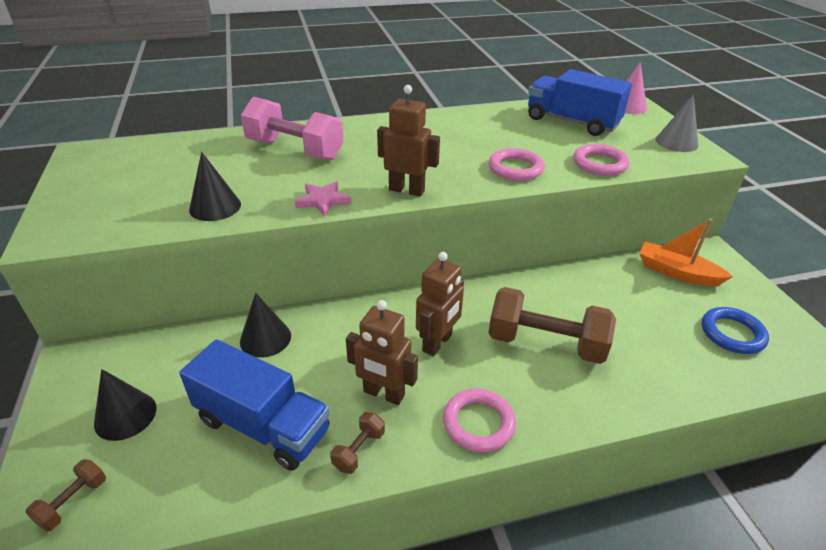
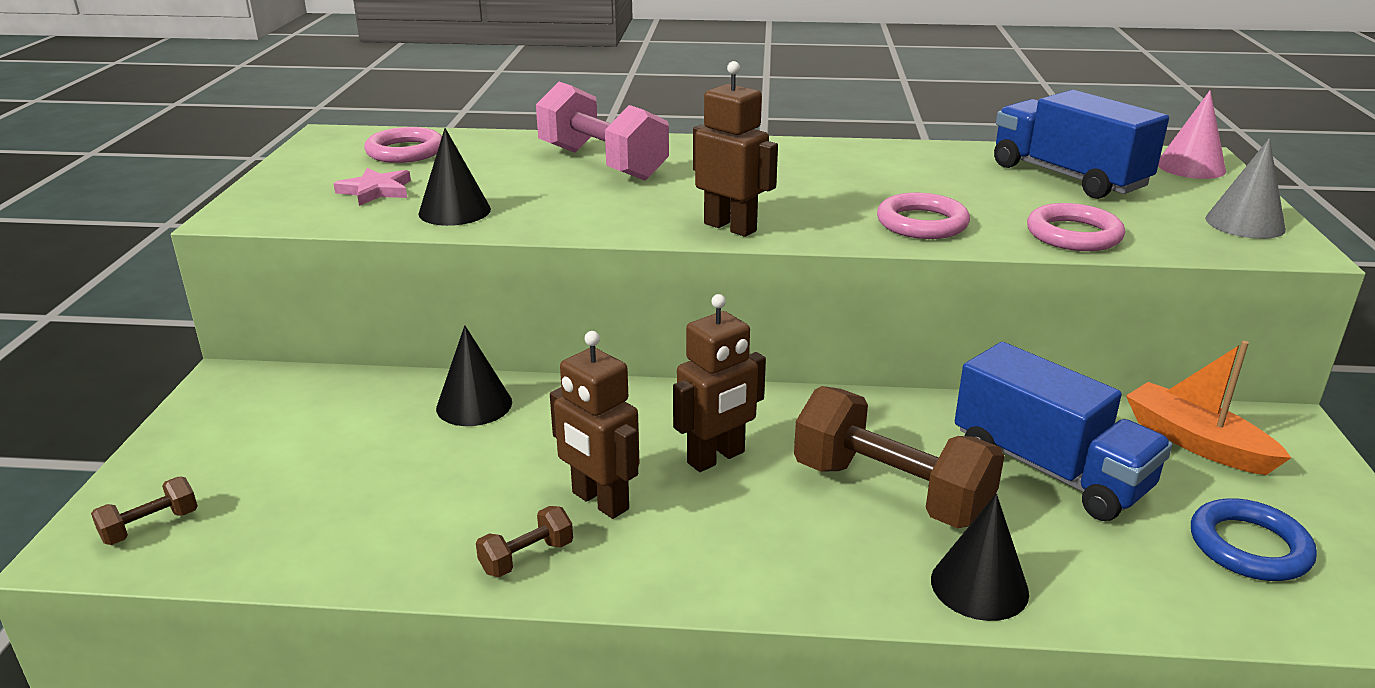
camera: 20 degrees right, 10 degrees down
black cone [94,369,157,441] -> black cone moved to [931,494,1029,621]
blue truck [179,339,330,471] -> blue truck moved to [955,342,1172,521]
pink star [295,181,351,217] -> pink star moved to [333,168,411,206]
pink ring [443,389,516,453] -> pink ring moved to [364,127,442,163]

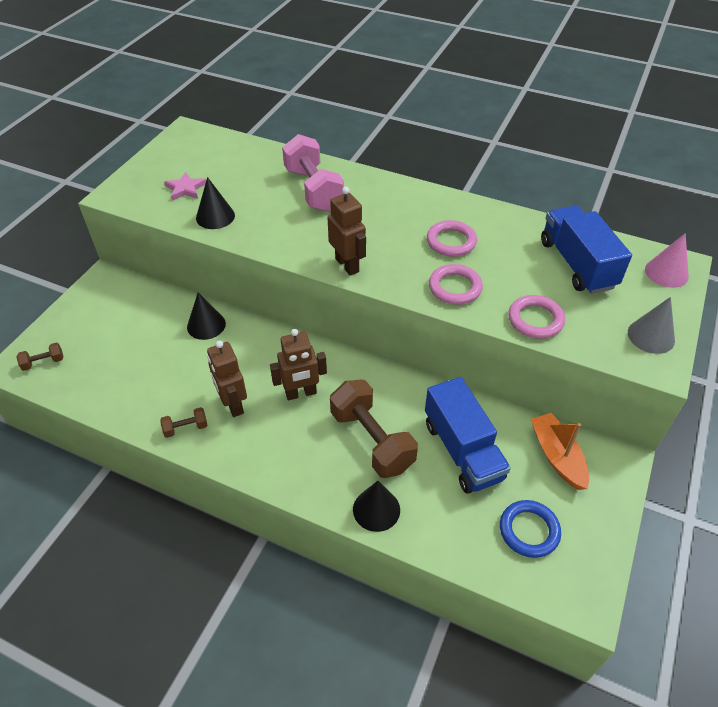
camera: 20 degrees right, 20 degrees up
pink ring [364,127,442,163] -> pink ring moved to [427,220,477,257]

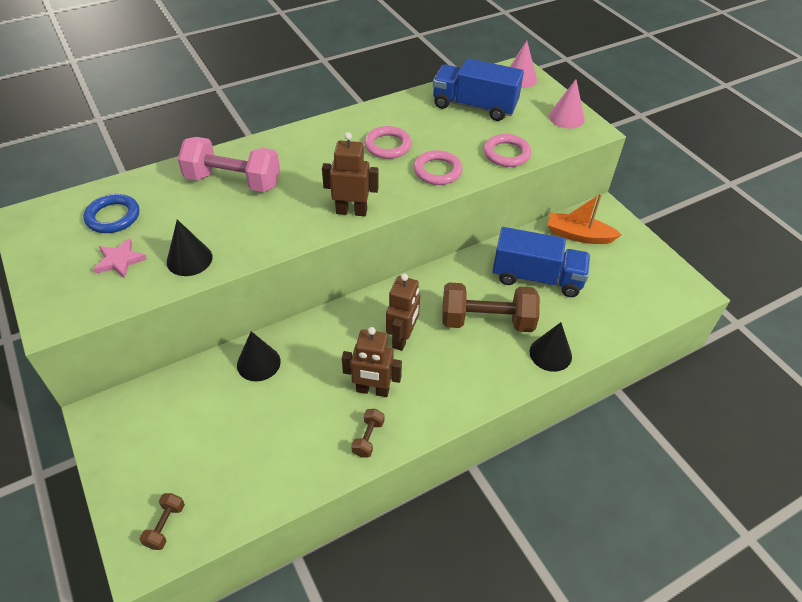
camera: 55 degrees left, 0 degrees up
blue ring [500,500,561,558] -> blue ring moved to [84,194,139,233]
grey cone [628,297,675,354] -> pink cone [549,79,585,129]

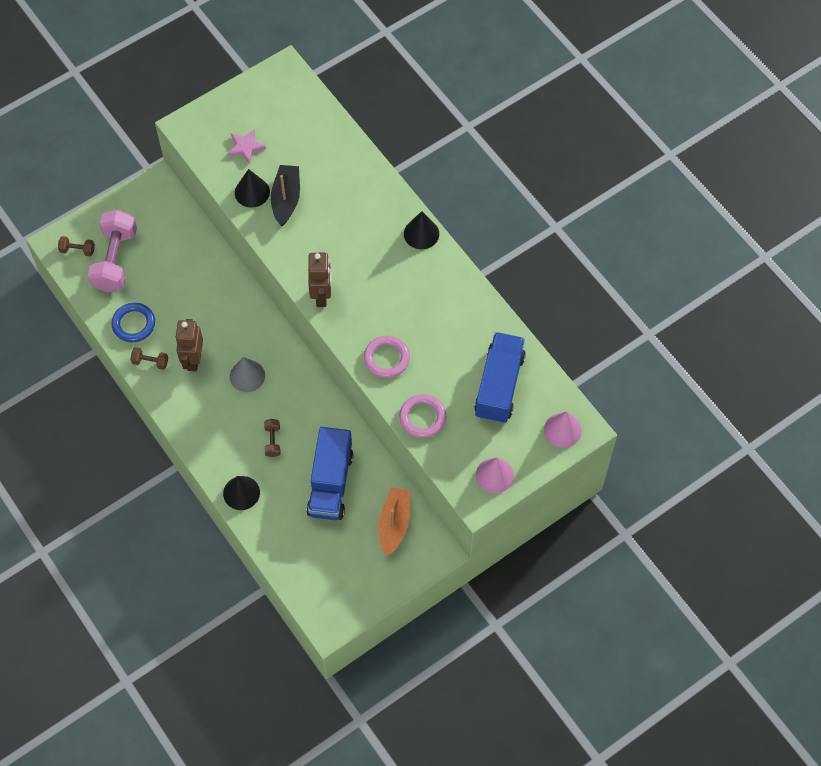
camera: 85 degrees right, 15 degrees up
blue ring [84,194,139,233] -> blue ring moved to [111,303,155,342]
pink dumbbell [178,137,280,192] -> pink dumbbell moved to [88,210,137,292]
black cone [237,331,281,381] -> black cone moved to [404,211,439,249]
pink ring [364,126,412,159] -> none
brown robot [386,274,420,351] -> grey cone [230,357,265,392]
brown dumbbell [442,282,540,332] -> brown dumbbell [264,419,281,457], size x0.44
none -> black boat [271,165,300,226]

